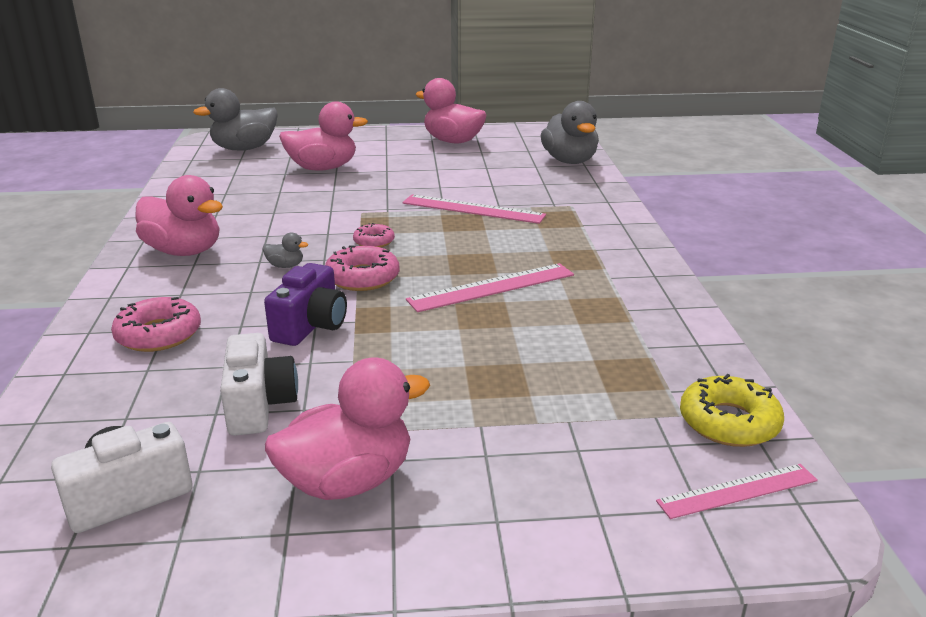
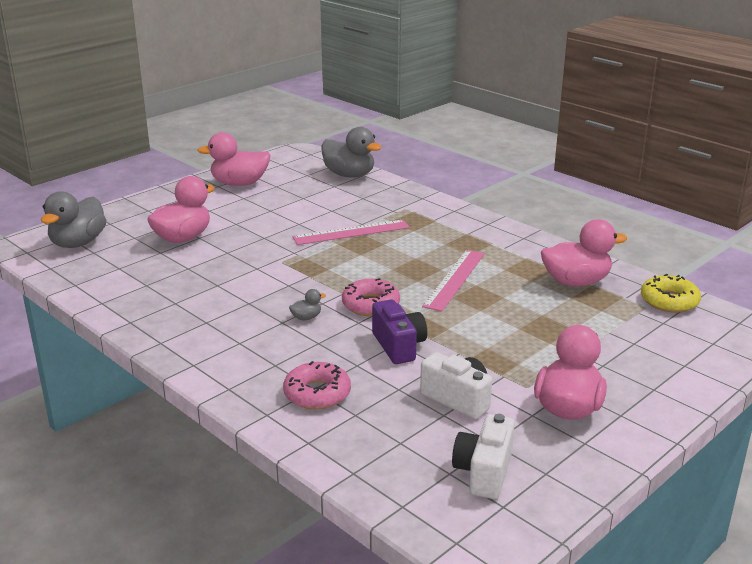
camera: 40 degrees left, 0 degrees up
pink duck [135,175,223,256] -> pink duck moved to [541,219,627,287]
pink donut [353,223,395,247] -> none
pink ruler [656,464,818,519] -> none

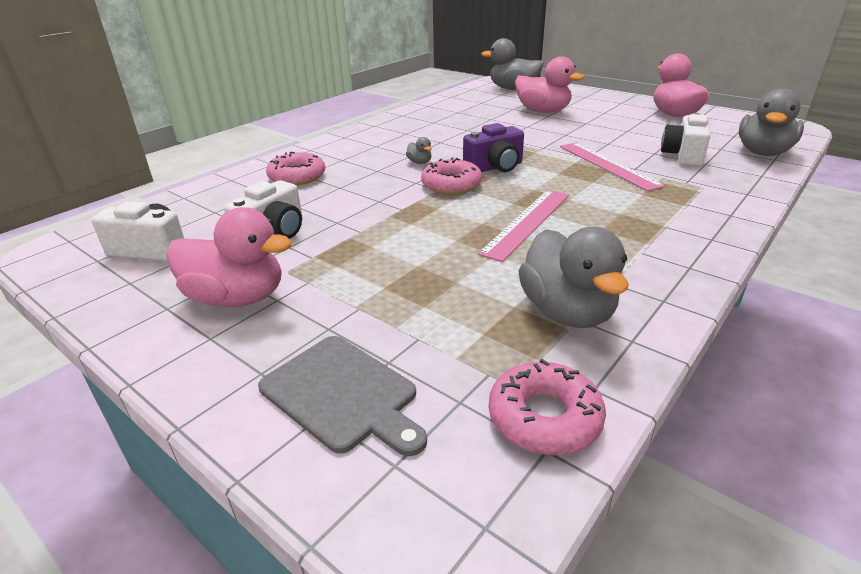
camera: 85 degrees right, 5 degrees up
purple camera [372,299,427,364] -> purple camera moved to [463,123,524,172]
pink ruler [422,250,485,312] -> pink ruler turned 75 degrees counterclockwise [478,190,569,262]
pink duck [541,219,627,287] -> grey duck [518,227,629,328]
yellow donut [641,274,701,313] -> pink donut [489,359,606,455]
none -> grey cutting board [258,336,427,456]
none -> white camera [661,113,710,167]

